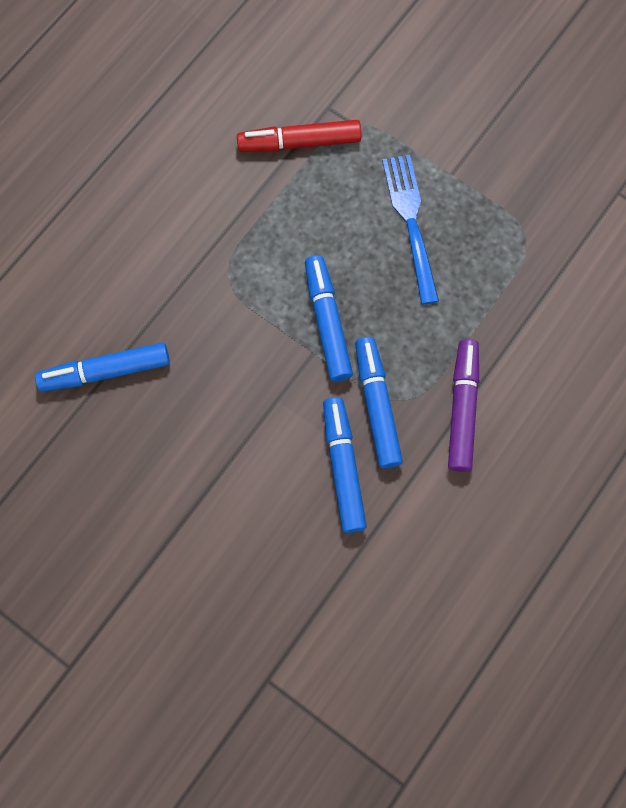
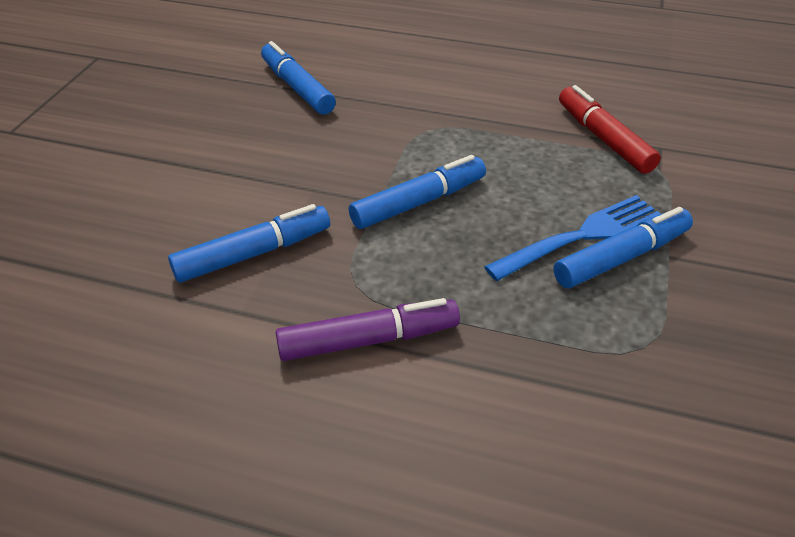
camera: 70 degrees right, 30 degrees down
blue marker [355,337,403,468] -> blue marker moved to [554,207,693,288]

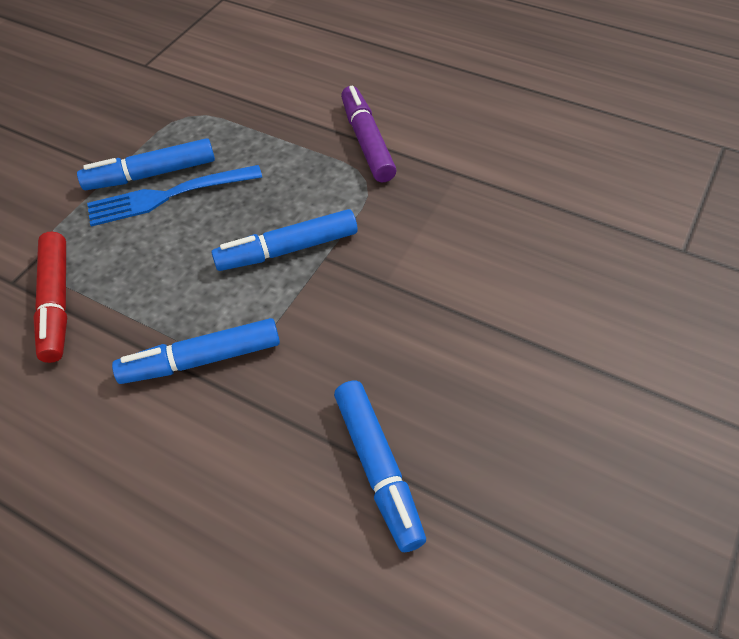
camera: 165 degrees left, 10 degrees up
blue marker [168,204,330,283] -> blue marker moved to [112,318,280,384]
purple marker [276,298,460,361] -> purple marker turned 75 degrees clockwise [341,85,396,183]

